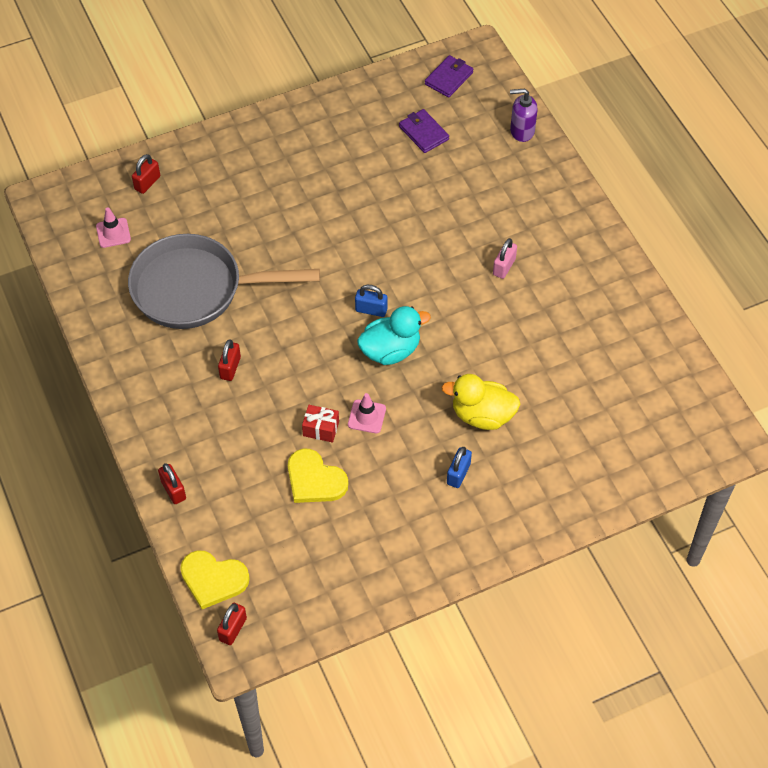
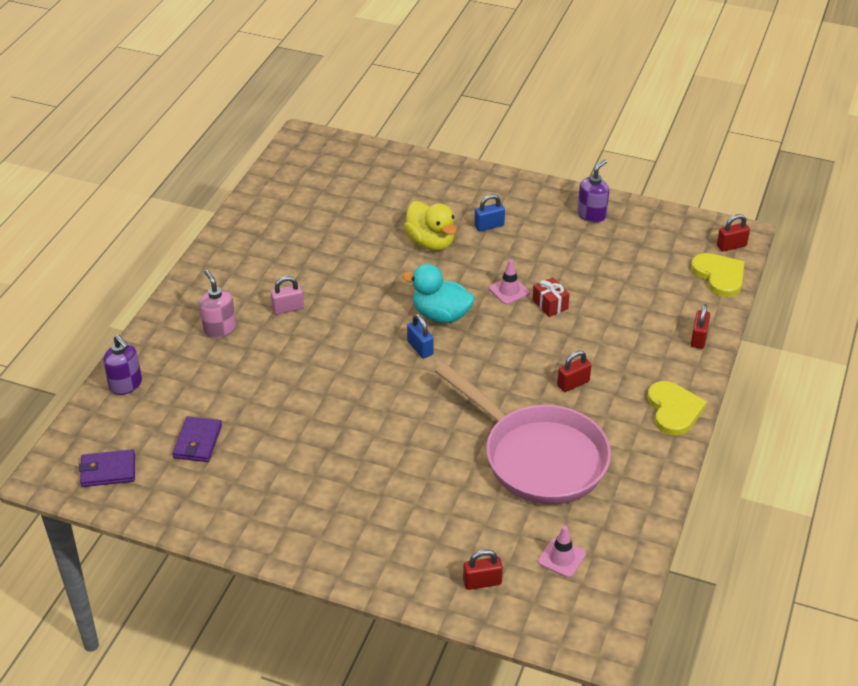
camera: 135 degrees left, 15 degrees down
grey pan [128,234,320,329] -> pink pan [435,363,611,505]
yellow heart [288,448,348,503] -> yellow heart moved to [648,381,707,435]
none -> pink soap dispenser [199,270,236,338]
none -> purple soap dispenser [577,159,609,223]

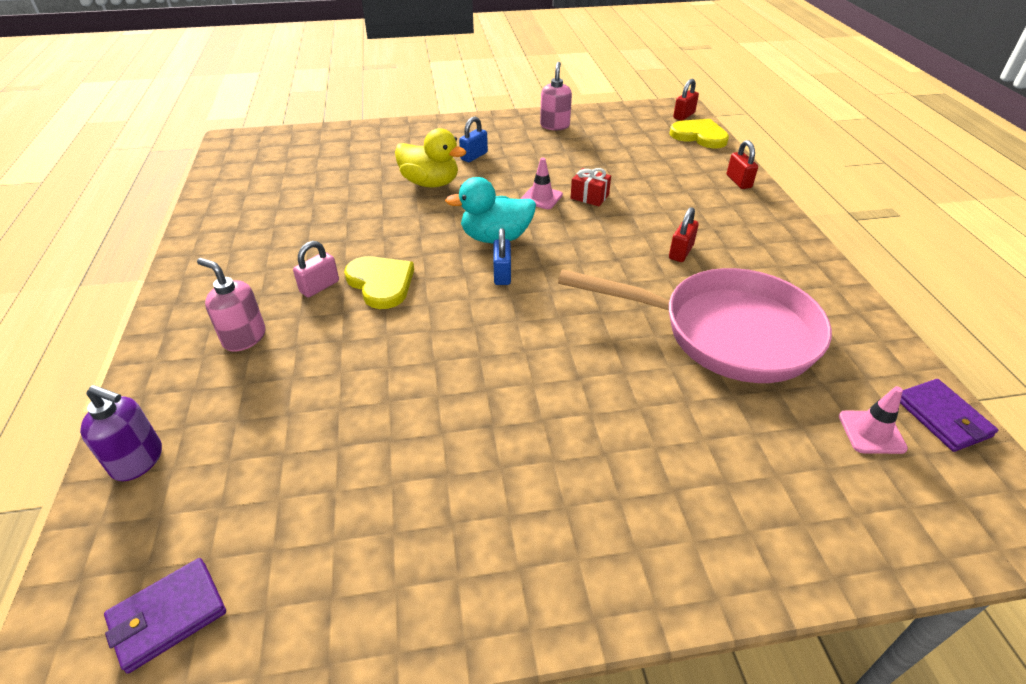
camera: 30 degrees left, 0 degrees up
purple wallet [172,416,222,462] -> purple wallet moved to [900,379,998,452]
blue padlock [407,314,434,358] -> blue padlock turned 60 degrees clockwise [493,228,511,285]
red padlock [463,549,503,590] -> none
purple soap dispenser [577,159,609,223] -> pink soap dispenser [540,62,572,130]
yellow heart [648,381,707,435] -> yellow heart moved to [344,256,414,309]

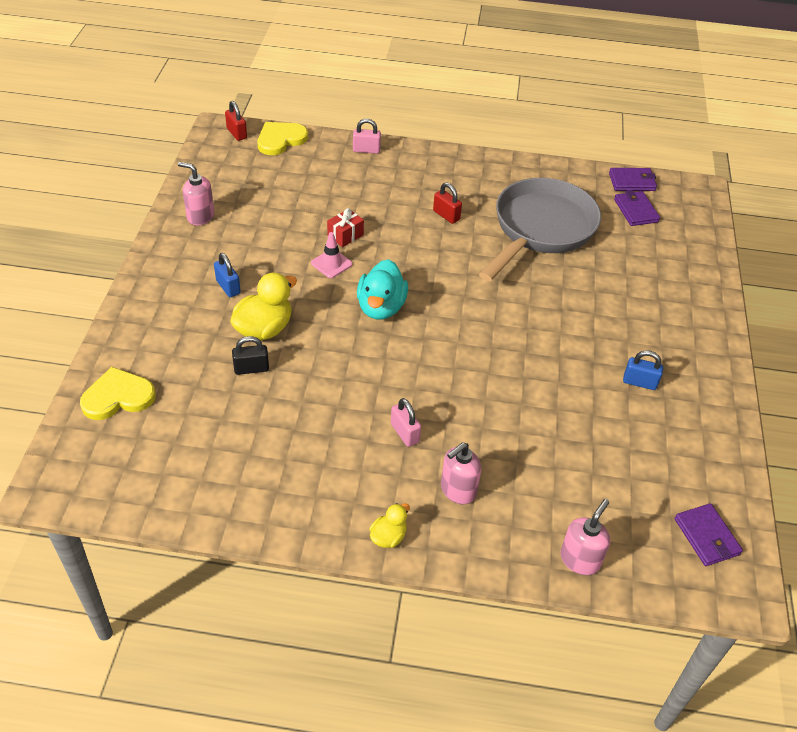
camera: 75 degrees left, 5 degrees up
purple soap dispenser [80,385,162,481] -> pink soap dispenser [560,499,610,575]
yellow heart [344,256,414,309] -> yellow heart moved to [80,367,156,420]
blue padlock [493,228,511,285] -> blue padlock moved to [623,350,663,390]
pink pan [558,268,832,383] -> grey pan [479,178,601,281]
red padlock [727,140,758,189] -> pink padlock [353,119,381,154]
pink traffic cone [839,386,908,454] -> purple wallet [614,190,660,226]
none -> black padlock [232,336,269,375]
none -> yellow duck [369,503,410,548]

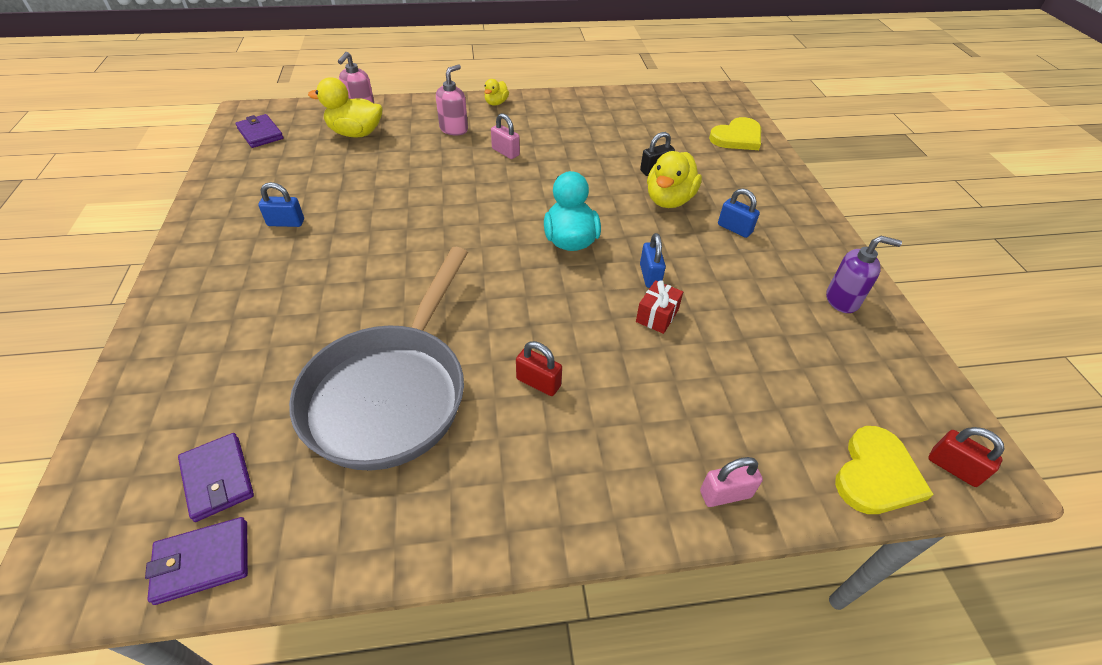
camera: 165 degrees right, 0 degrees up
pink soap dispenser [178,162,214,225] -> purple soap dispenser [826,236,902,313]
pink traffic cone [311,232,352,278] -> blue padlock [640,233,666,288]
none -> yellow duck [308,77,383,137]

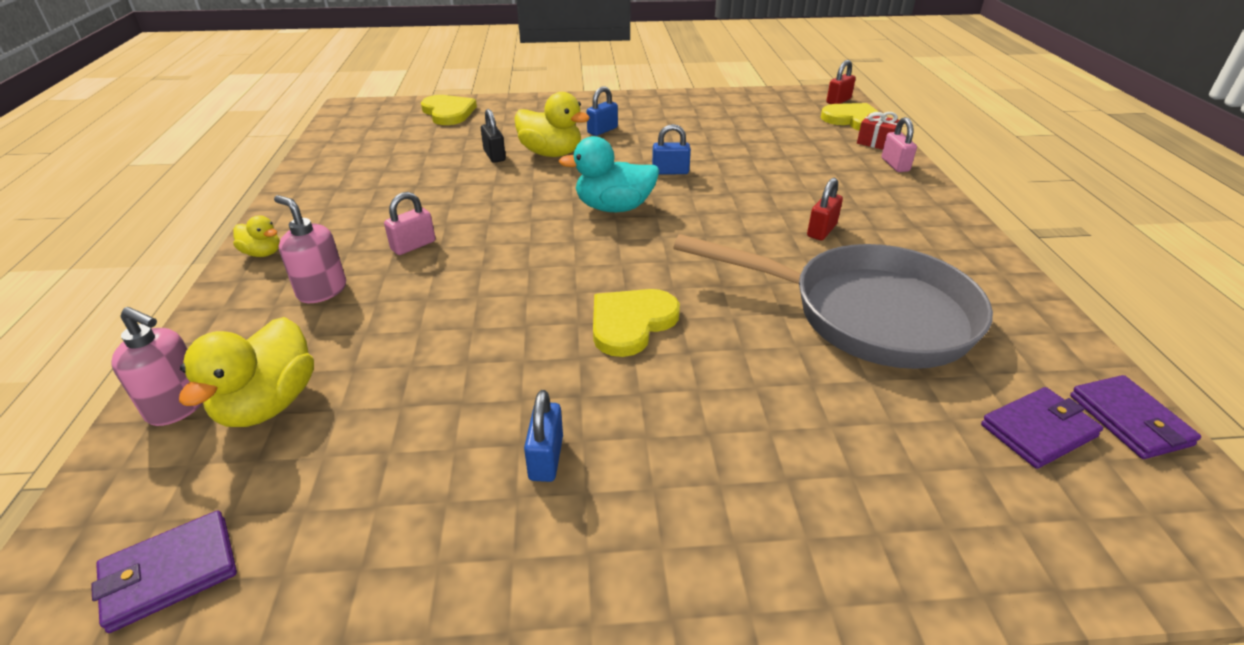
camera: 85 degrees left, 10 degrees down
red gift [636,280,683,334] -> red gift moved to [857,112,899,150]
purple soap dispenser [826,236,902,313] -> none
none -> yellow heart [593,289,680,357]

